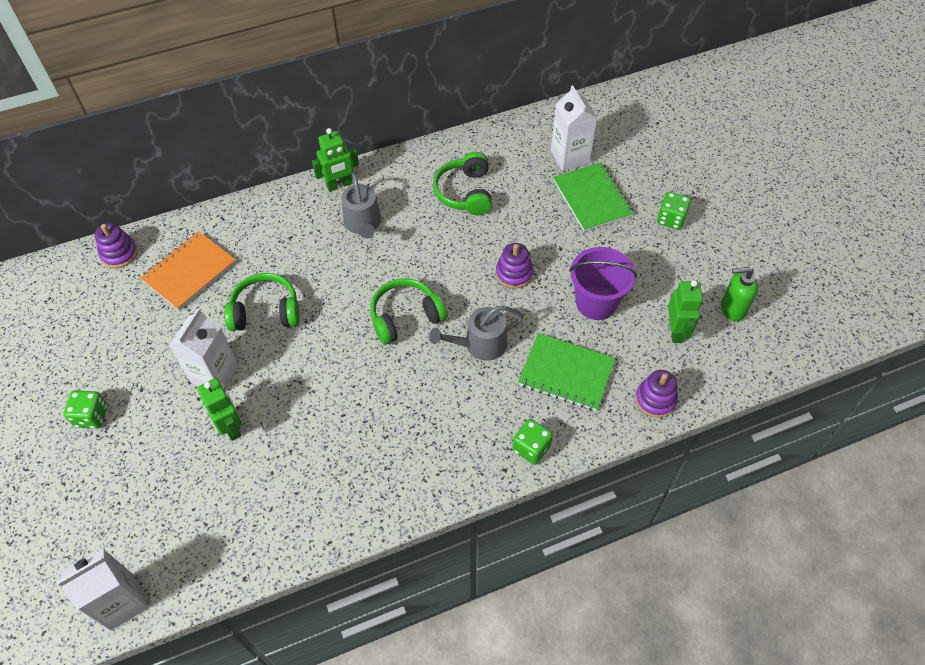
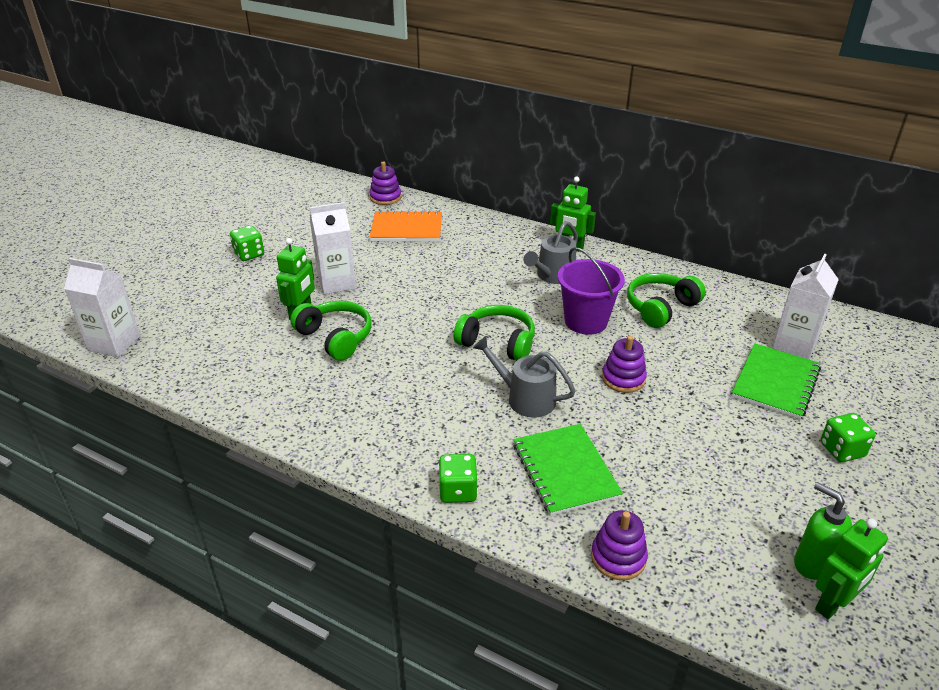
camera: 50 degrees right, 20 degrees down
green headphones [224,273,300,331] -> green headphones moved to [290,301,372,361]
purple bucket [569,247,637,320] -> purple bucket moved to [558,247,625,335]
green robot [668,280,703,343] -> green robot moved to [815,518,888,619]

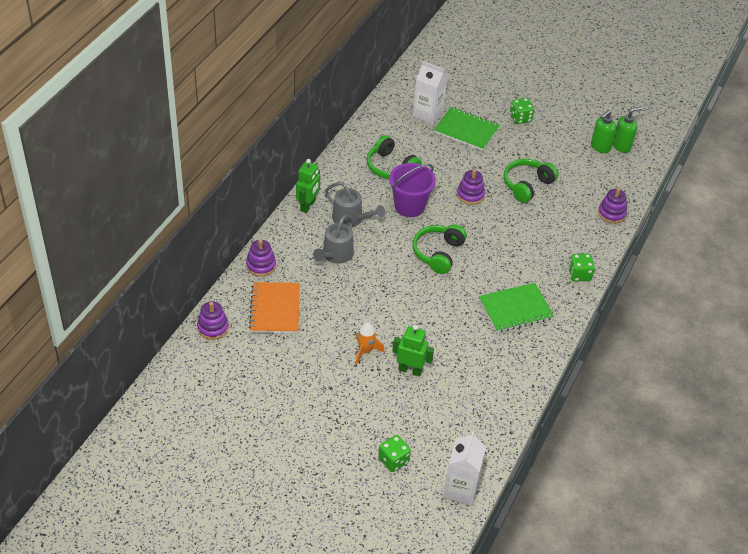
camera: 95 degrees left, 10 degrees up
green dice [230,225,264,261] -> green dice moved to [378,435,411,472]
green headphones [290,301,372,361] -> green headphones moved to [504,159,558,203]
white carton [310,202,356,295] -> orange rocket [356,322,385,365]
grey watering can [473,336,575,418] -> grey watering can moved to [313,215,354,264]
green notebook [513,424,623,516] -> green notebook moved to [479,283,554,332]
green robot [815,518,888,619] -> green soap dispenser [613,107,642,153]
none -> purple stacking toy [246,240,276,277]

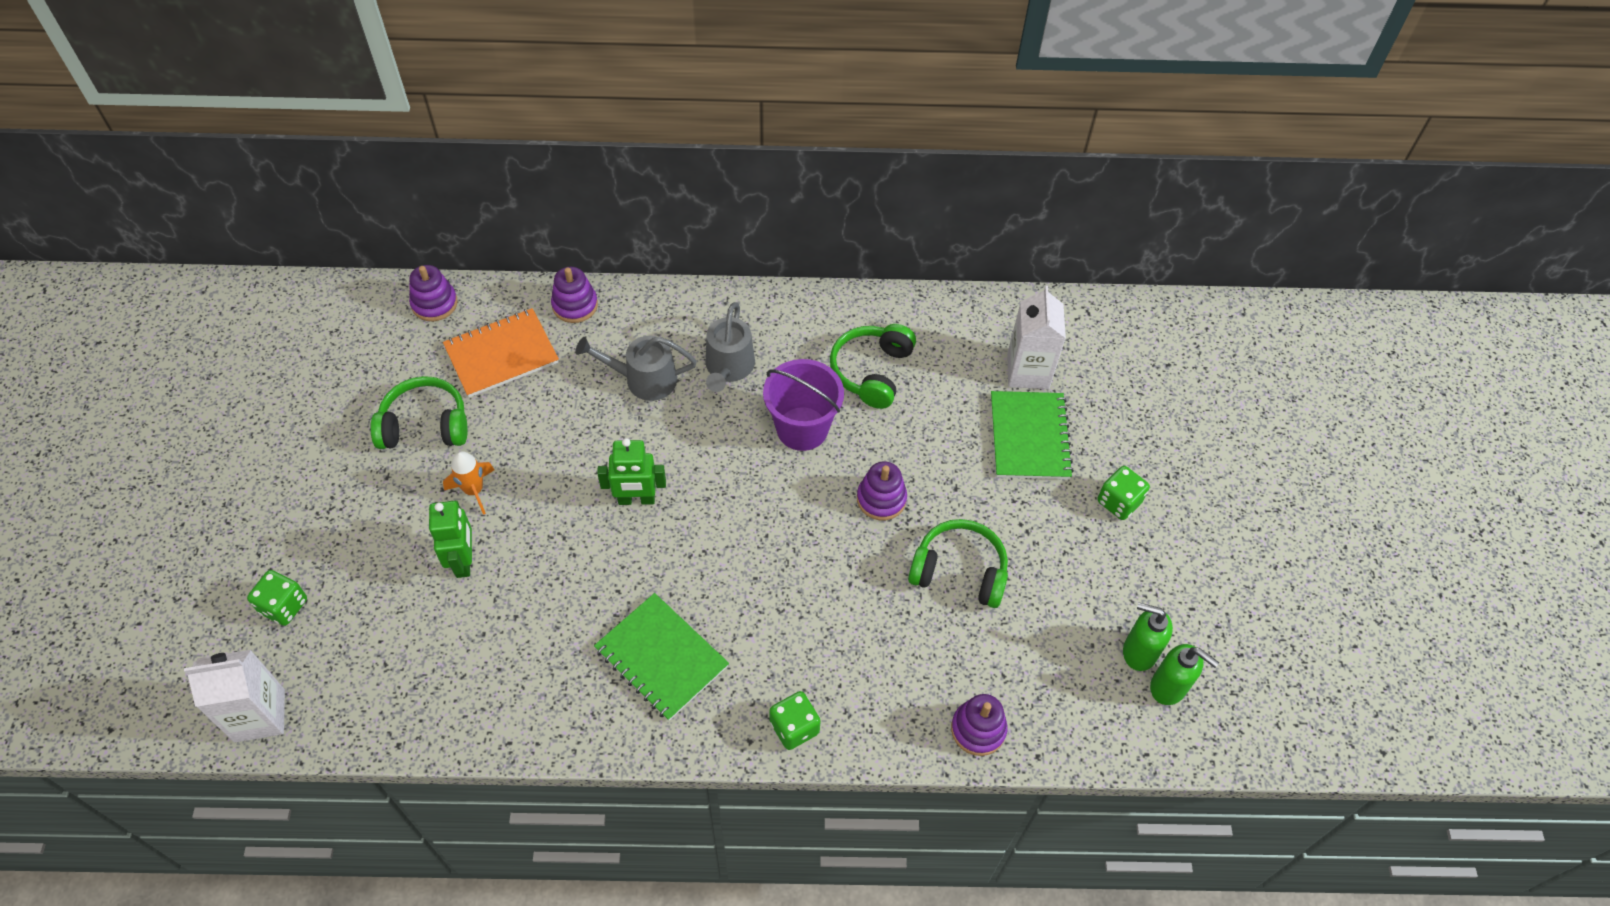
camera: 65 degrees right, 10 degrees up
green robot [296,159,320,213] -> green robot moved to [597,438,666,505]
green headphones [412,224,467,274] -> green headphones moved to [370,376,468,449]

